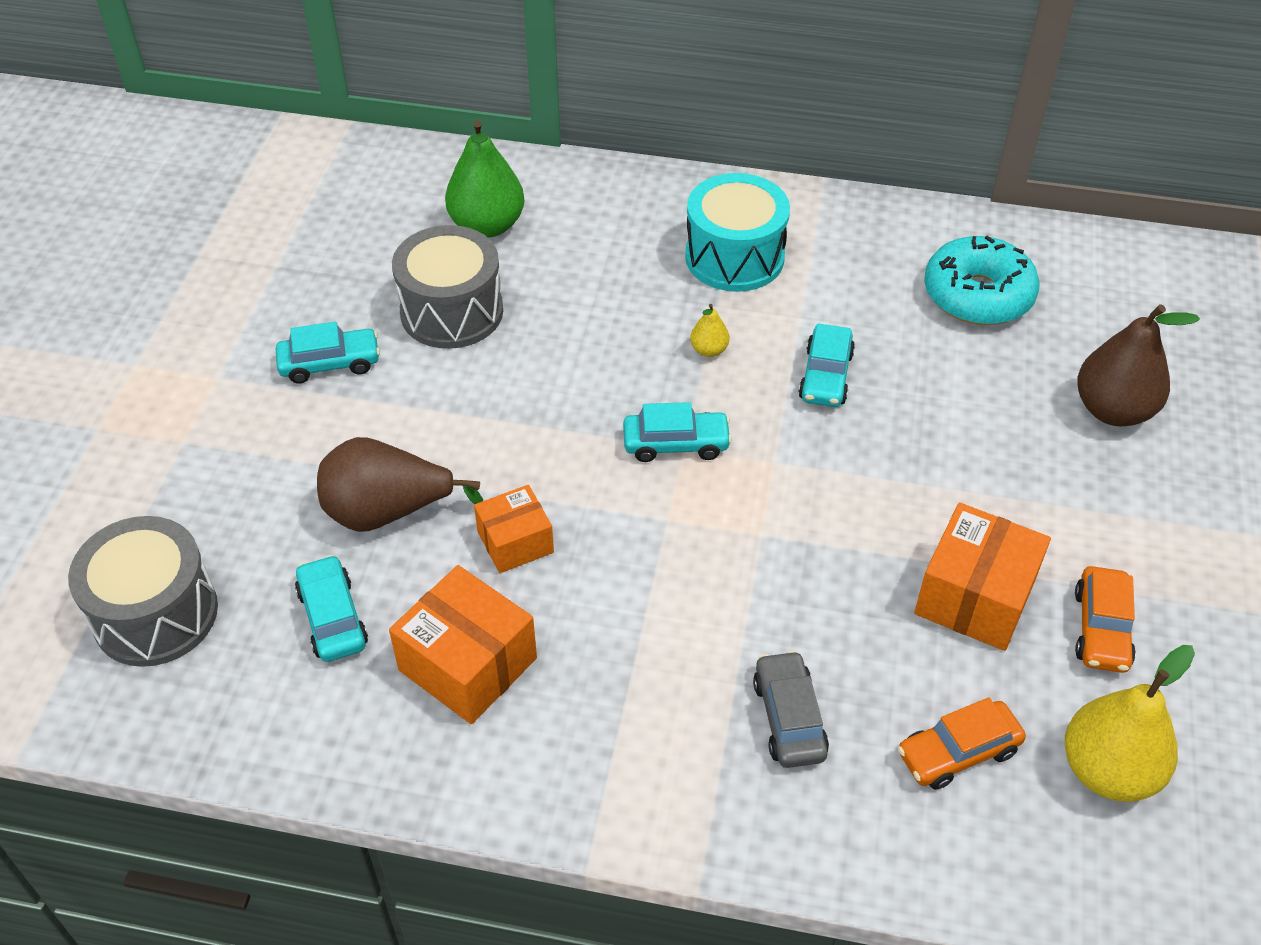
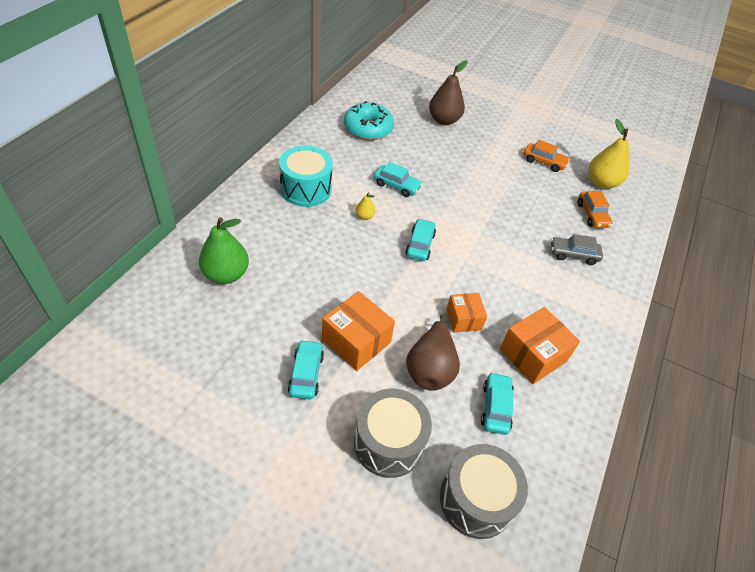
camera: 80 degrees left, 0 degrees up
turquoise car [295,555,368,662] -> turquoise car turned 105 degrees clockwise [481,372,514,435]
grey drum [392,225,503,349] -> grey drum moved to [354,388,432,478]
orange box [914,502,1051,651] -> orange box moved to [322,291,395,371]

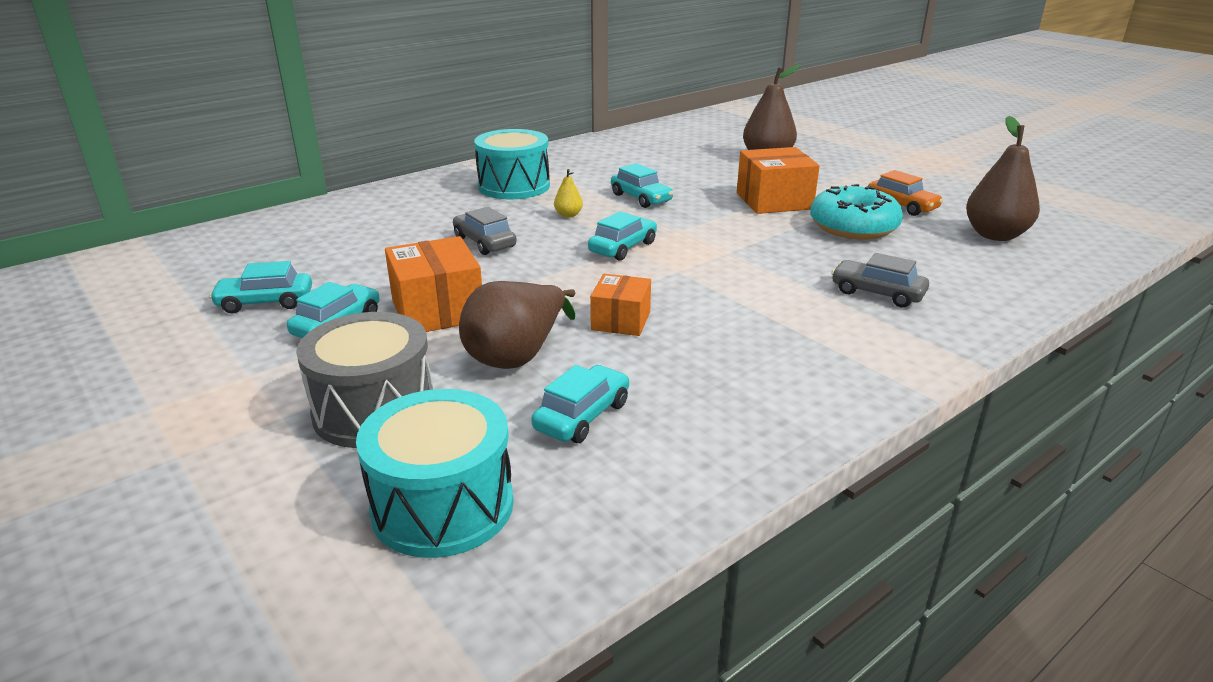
camera: 30 degrees right, 20 degrees down
green pear [199,217,249,284] -> none
turquoise donut [344,101,394,140] -> turquoise donut moved to [810,184,903,240]
grey drum [440,444,528,539] -> turquoise drum [356,389,514,558]
orange box [500,307,580,384] -> orange box moved to [737,147,820,214]
orange car [578,191,612,228] -> none
yellow pear [589,119,629,189] -> brown pear [966,116,1040,241]
none -> turquoise car [209,261,312,313]
none -> grey car [453,207,517,255]

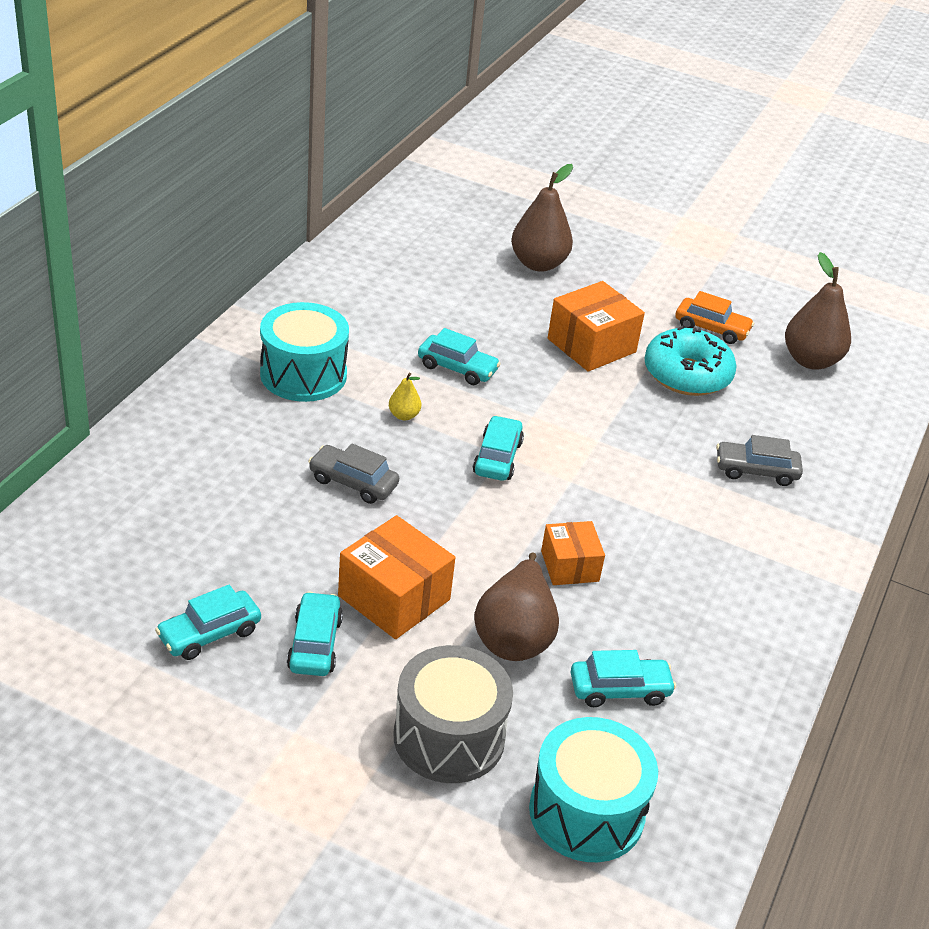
camera: 30 degrees left, 10 degrees up
turquoise car [531,365,629,443] -> turquoise car turned 75 degrees clockwise [571,650,676,707]

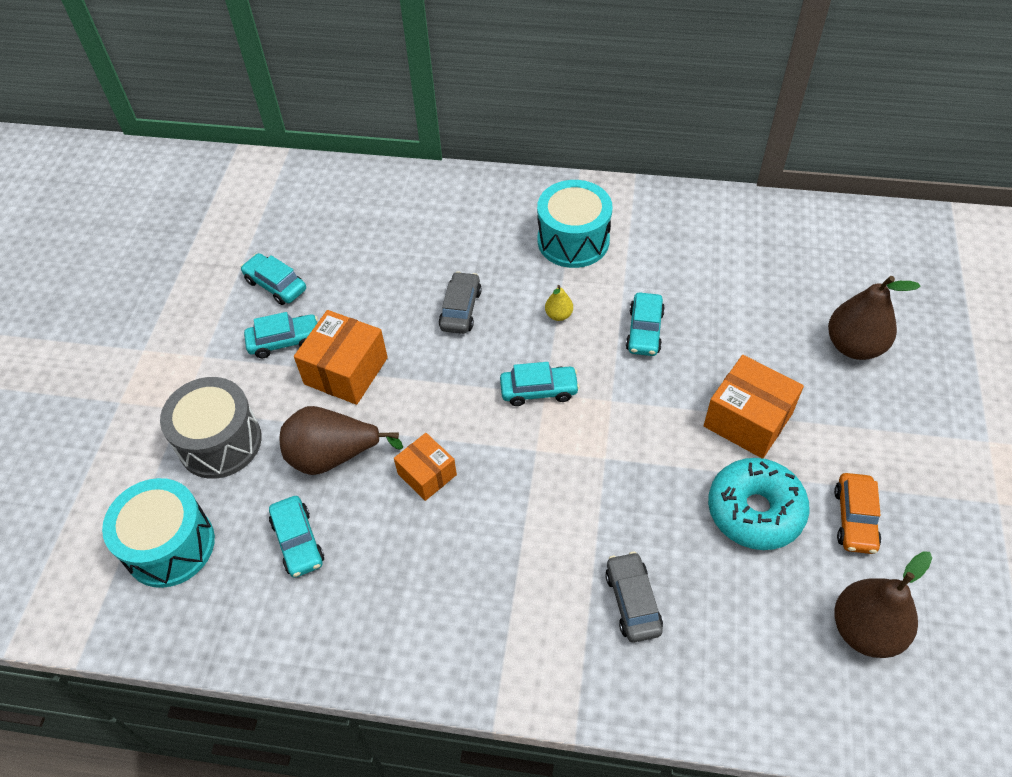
camera: 80 degrees right, 15 degrees up
orange box [541,521,605,585] -> orange box turned 75 degrees clockwise [394,433,457,501]

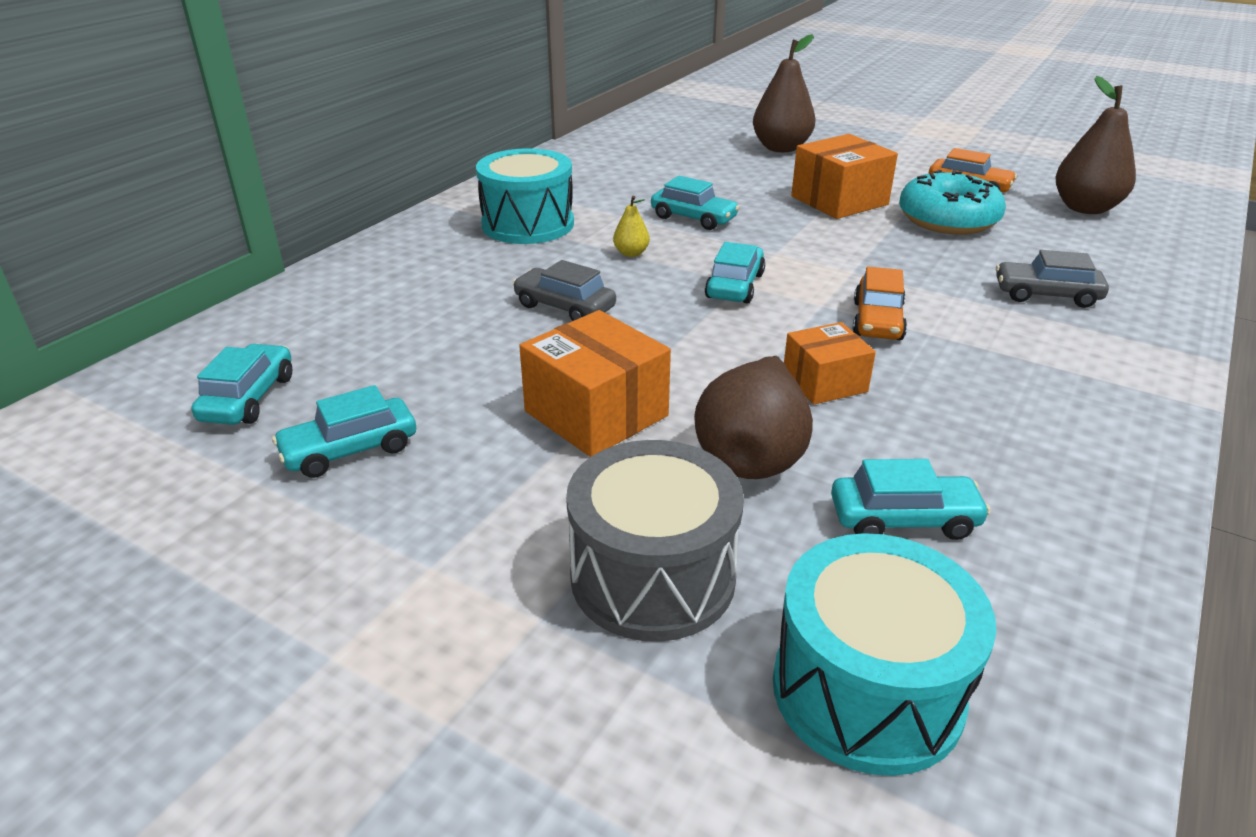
camera: 70 degrees left, 20 degrees down
turquoise car [244,312,318,358] -> turquoise car moved to [191,344,292,425]
none -> orange car [853,267,907,340]

